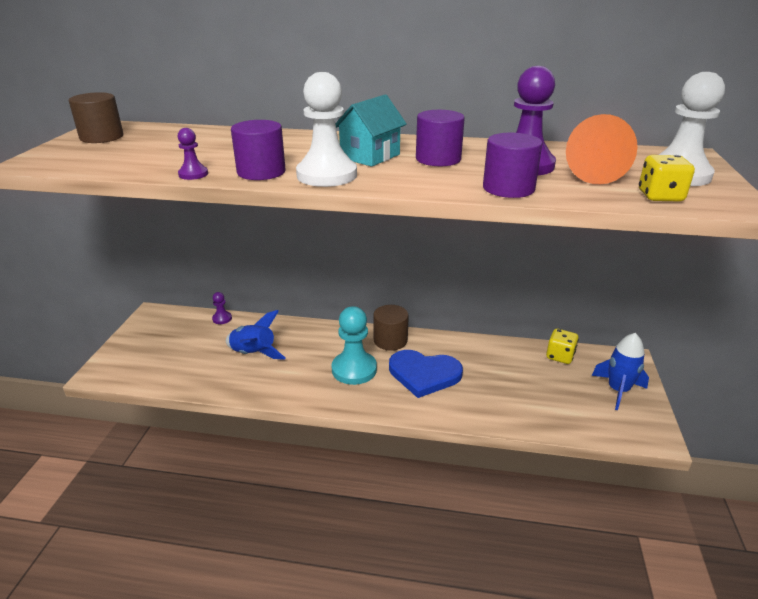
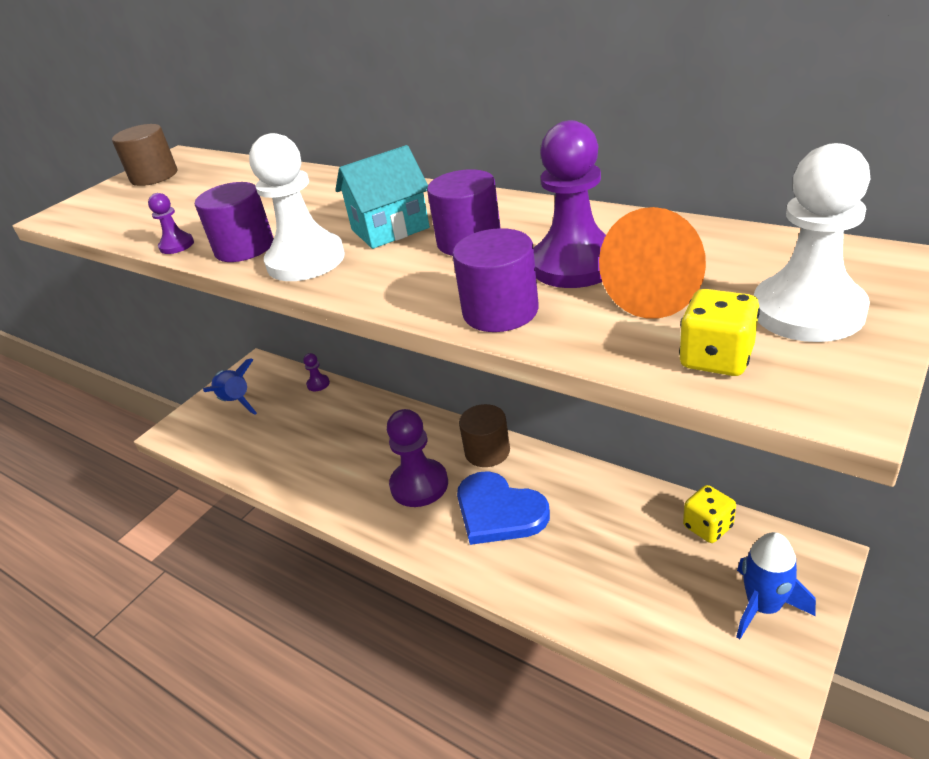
camera: 30 degrees right, 5 degrees up
blue rocket [226,310,286,360] -> blue rocket moved to [203,358,257,415]
turquoise pawn [332,306,377,385] -> purple pawn [387,409,448,507]

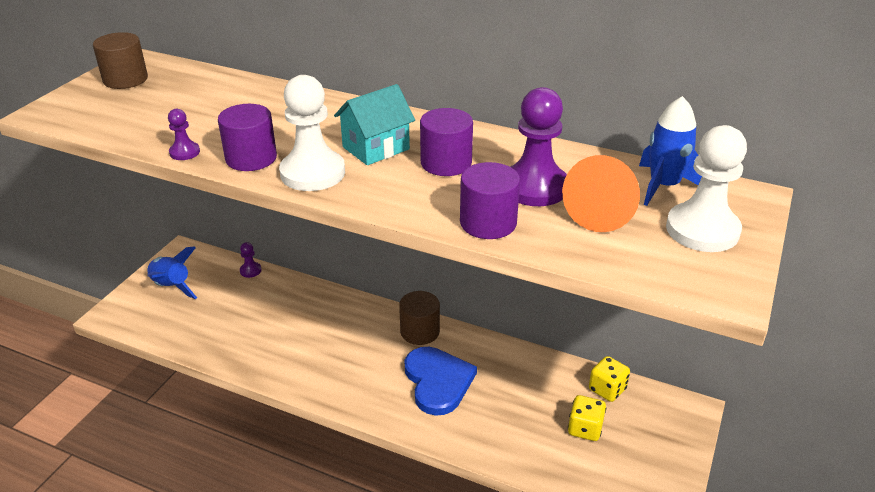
camera: 15 degrees left, 0 degrees up
purple pawn [387,409,448,507] -> none
blue heart [457,471,550,545] -> blue heart turned 135 degrees counterclockwise [405,347,477,416]
yellow dice [679,289,760,376] -> yellow dice moved to [568,395,606,441]
blue rocket [736,532,816,639] -> blue rocket moved to [639,96,702,206]

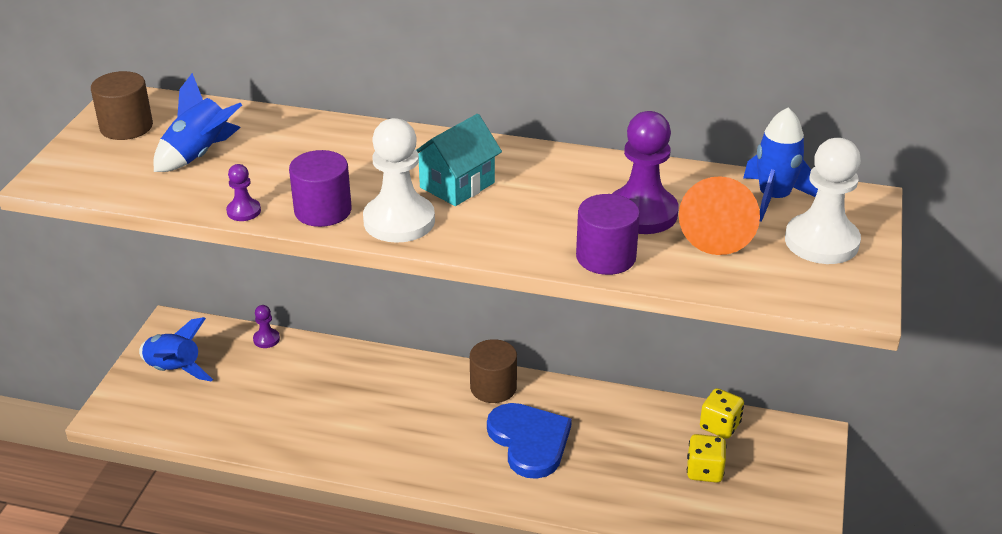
camera: 10 degrees left, 0 degrees up
purple cylinder [420,108,473,176] -> none
none -> blue rocket [154,73,242,172]

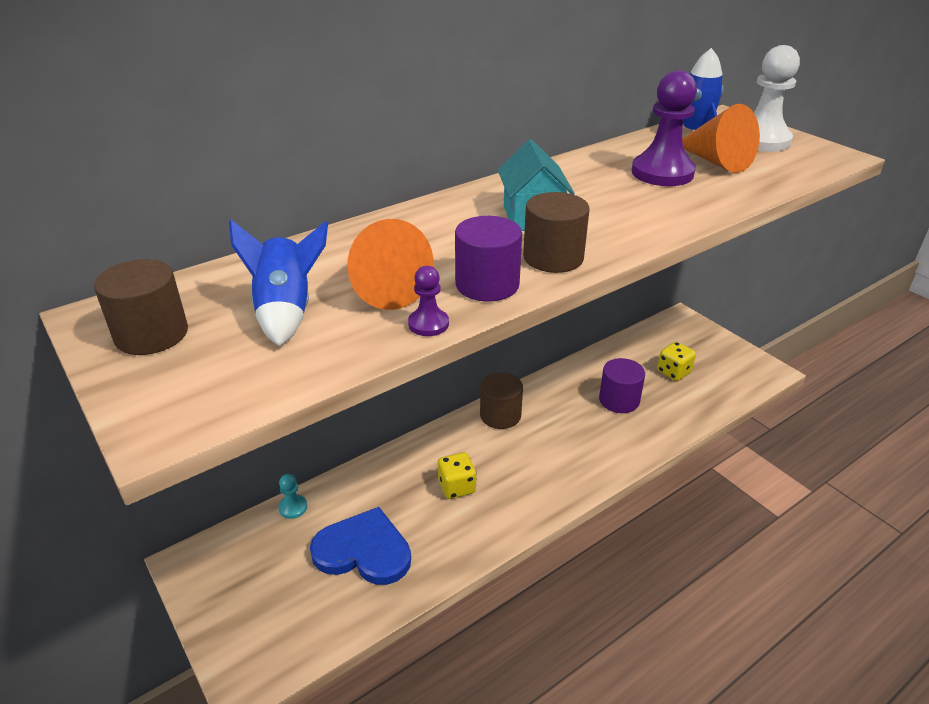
camera: 50 degrees left, 0 degrees up
blue rocket [139,317,213,381] -> none
purple pawn [253,305,280,348] -> turquoise pawn [278,474,307,519]
white pawn [363,118,435,243] -> brown cylinder [523,192,590,273]
blue heart [487,403,572,479] -> blue heart moved to [310,507,411,585]
purple cylinder [576,194,640,275] -> purple cylinder moved to [599,358,645,413]
yellow dice [700,388,744,439] -> yellow dice moved to [438,452,477,499]
none -> orange cone [347,219,434,310]

